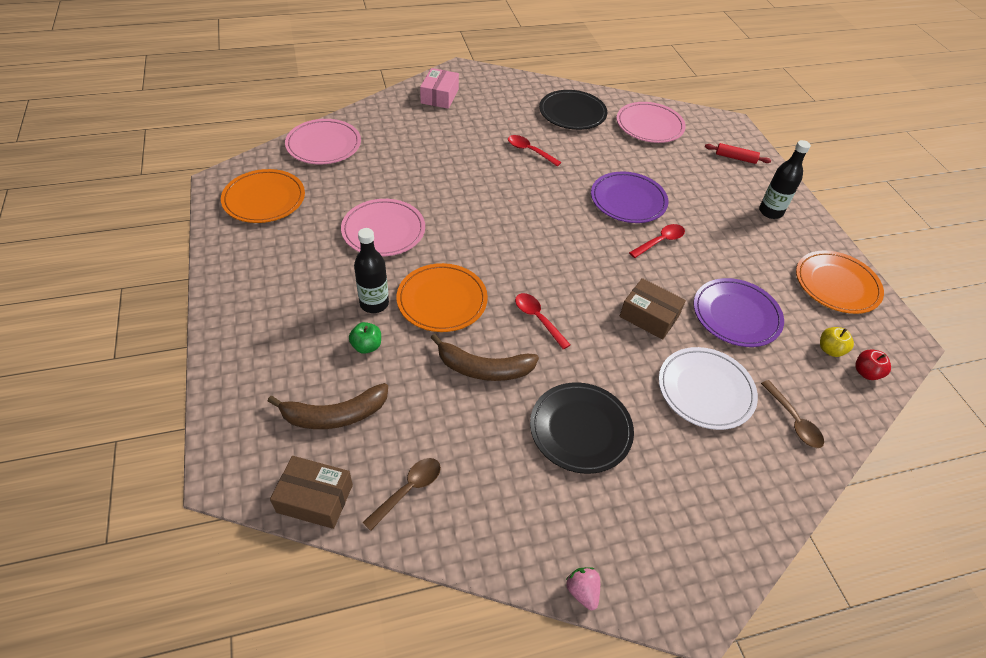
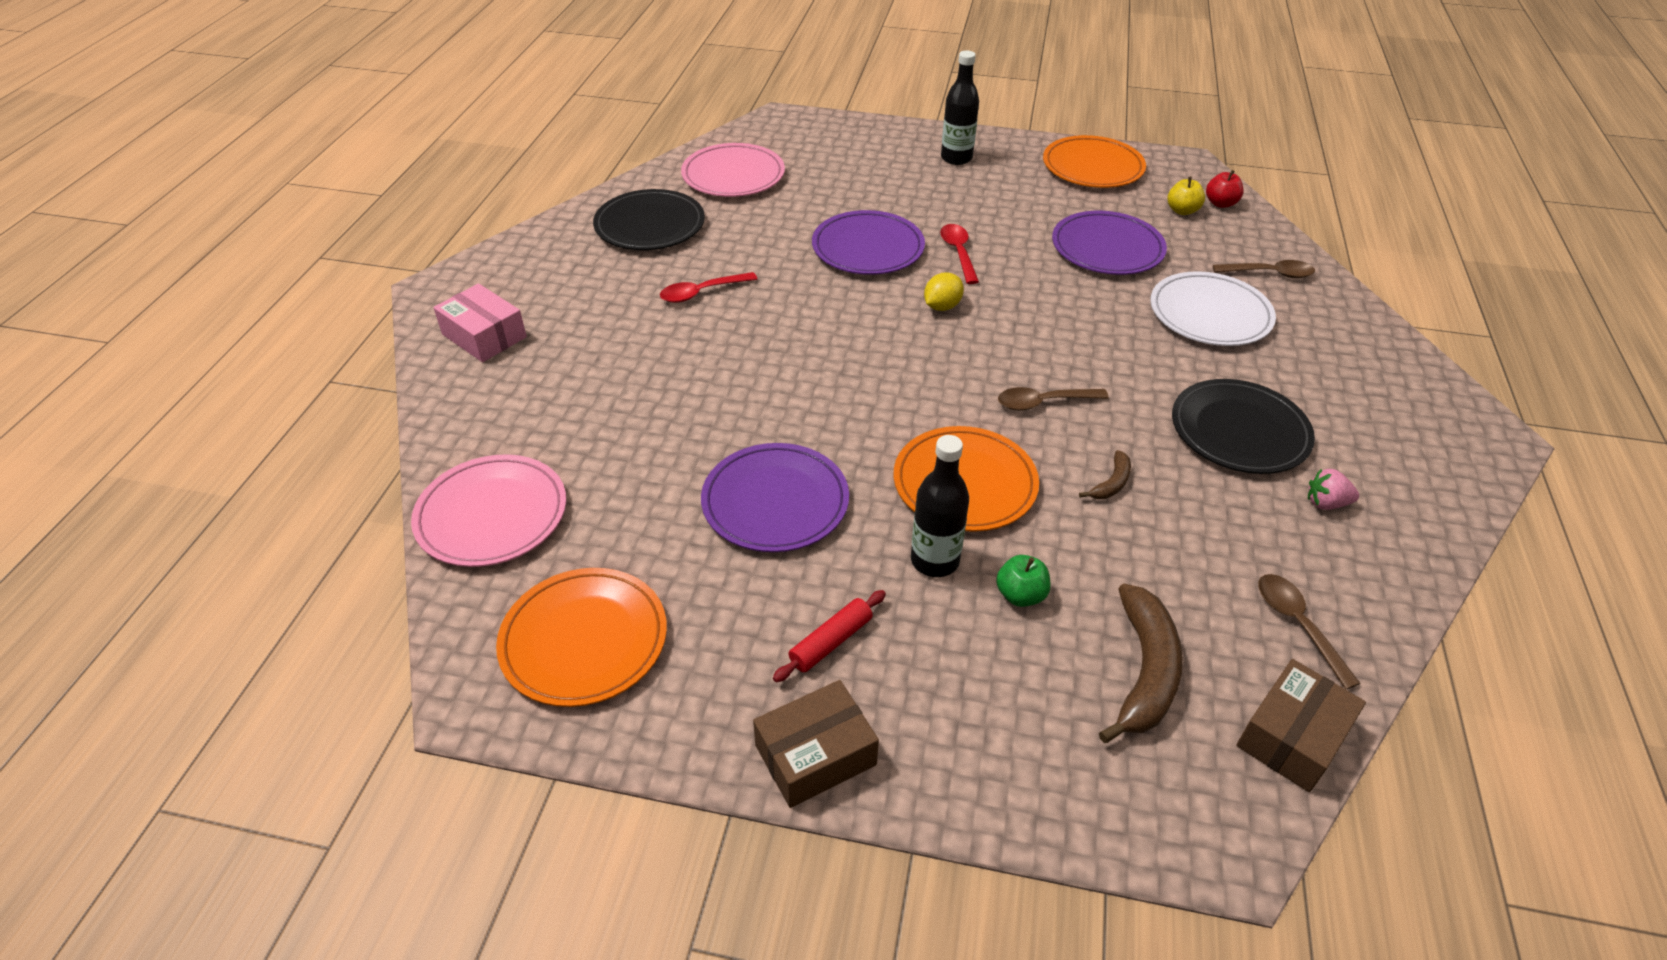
camera: 60 degrees left, 5 degrees down
pink plate [341,199,425,256] -> purple plate [701,443,849,552]
brown banana [431,334,539,381] -> brown banana [1079,450,1131,499], size x0.50
red spoon [515,293,571,349] -> brown spoon [998,387,1109,411]
pink strawberry [566,567,600,610] -> pink strawberry moved to [1308,469,1359,510]
brown box [619,278,686,340] -> brown box moved to [753,680,879,808]
red rolling pin [705,143,771,164] -> red rolling pin moved to [773,590,886,682]
none -> yellow lemon [924,273,964,311]

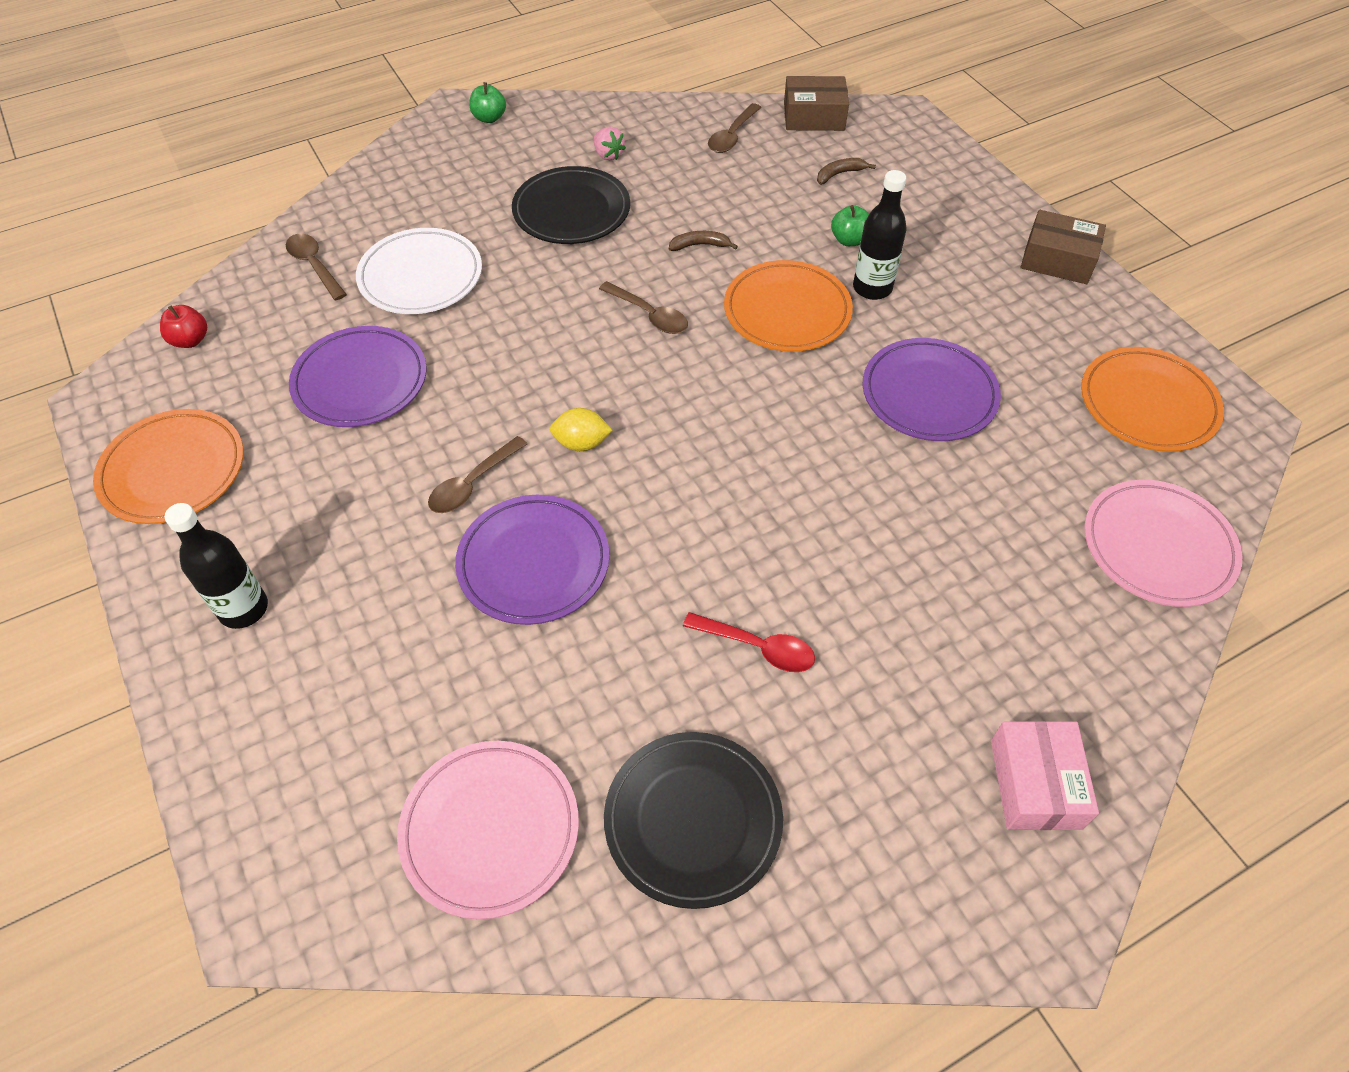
camera: 130 degrees left, 10 degrees up
red rolling pin [773,590,886,682] -> none
red spoon [940,224,979,284] -> brown spoon [428,436,527,513]
brown banana [1099,584,1183,743] -> brown banana [817,158,876,185], size x0.50
yellow apple [1168,177,1205,215] -> none
none -> green apple [469,82,506,123]

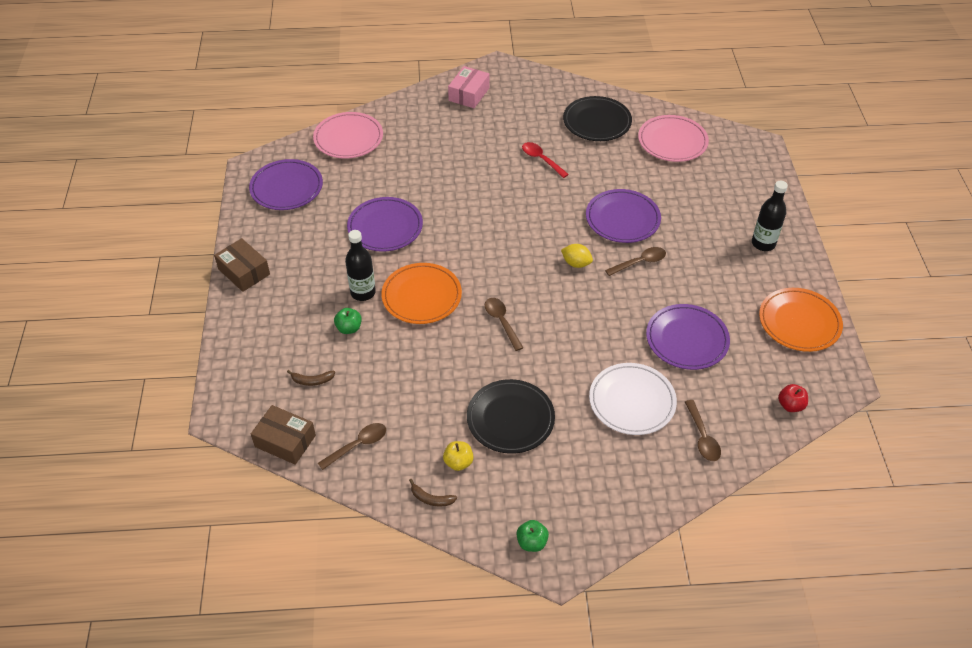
camera: 155 degrees left, 5 degrees down
pink strawberry [594,127,626,160] -> yellow apple [443,441,474,471]
brown banana [669,231,738,251] -> brown banana moved to [409,479,457,507]
orange plate [1081,347,1224,452] -> purple plate [249,159,323,210]

